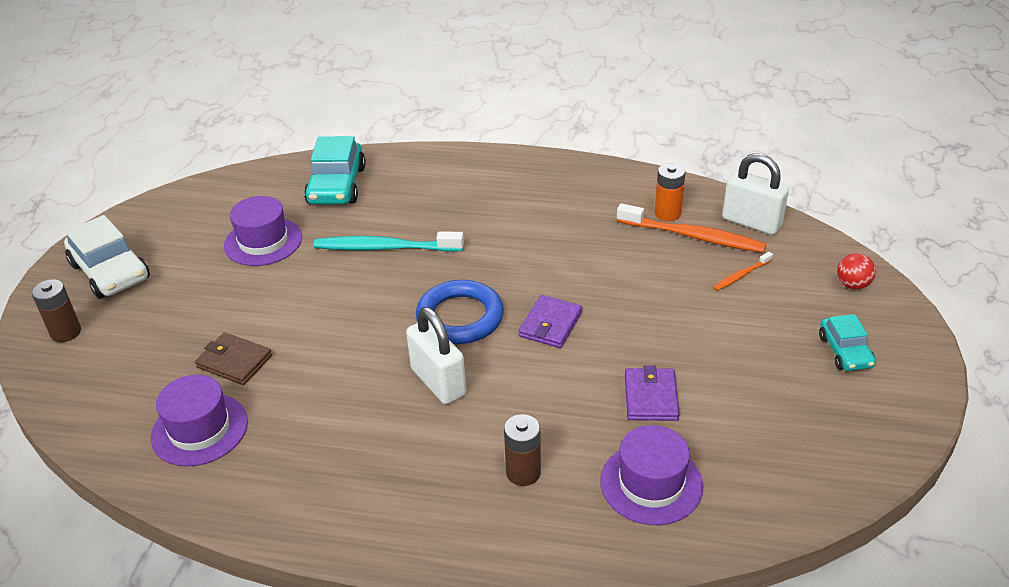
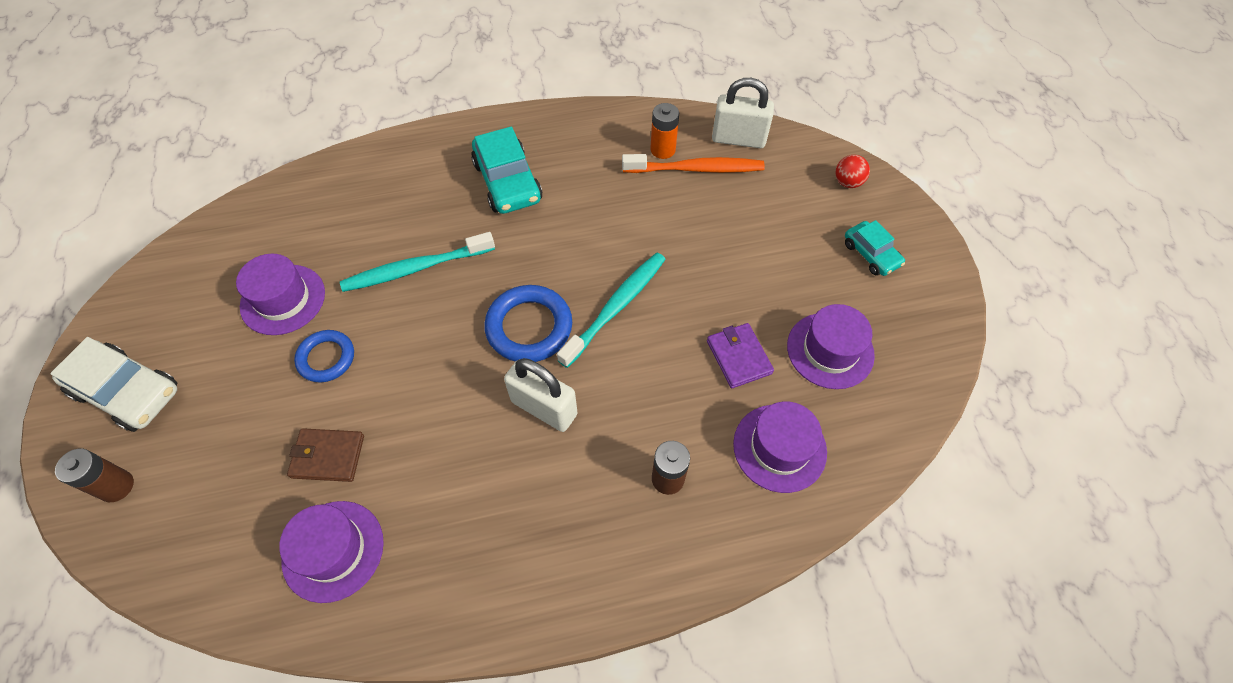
camera: 25 degrees left, 20 degrees up
turquoise car [304,136,366,204] -> turquoise car moved to [471,127,542,214]
purple wallet [518,295,582,348] -> turquoise toothbrush [557,253,666,368]
orange toothbrush [713,252,773,291] -> none
none -> blue ring [294,330,354,383]
none -> purple hat [787,304,875,389]

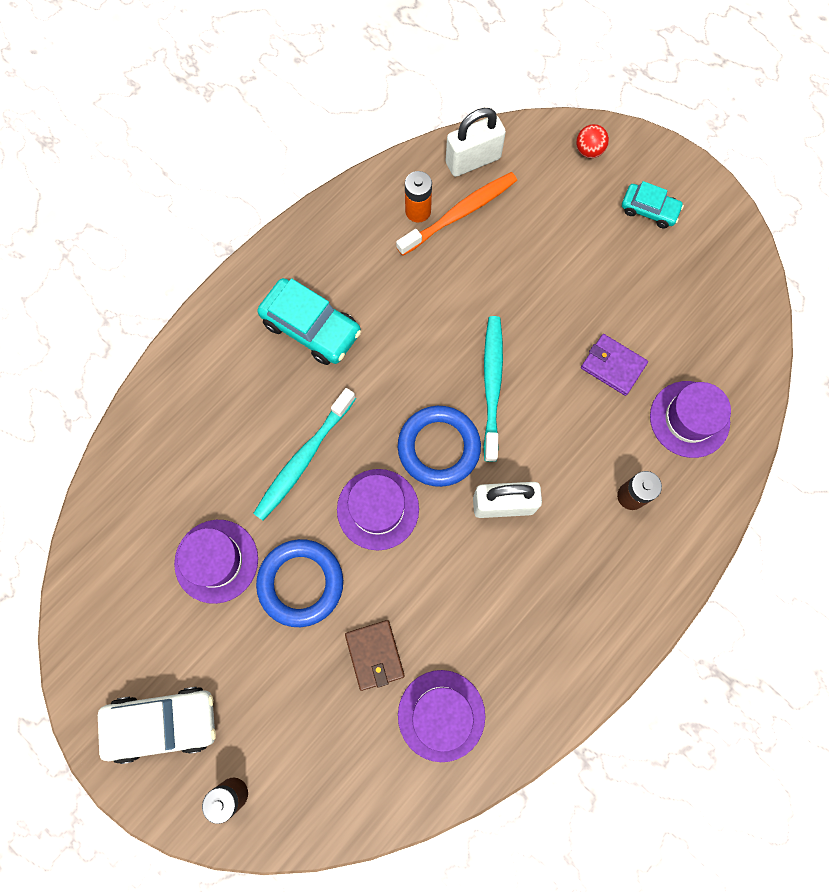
camera: 35 degrees left, 15 degrees up
brown wallet [287,428,364,482] -> brown wallet turned 75 degrees counterclockwise [345,620,405,691]
blue ring [294,330,354,383] -> blue ring [256,539,343,627], size x1.54
purple hat [787,304,875,389] -> purple hat moved to [337,469,419,550]

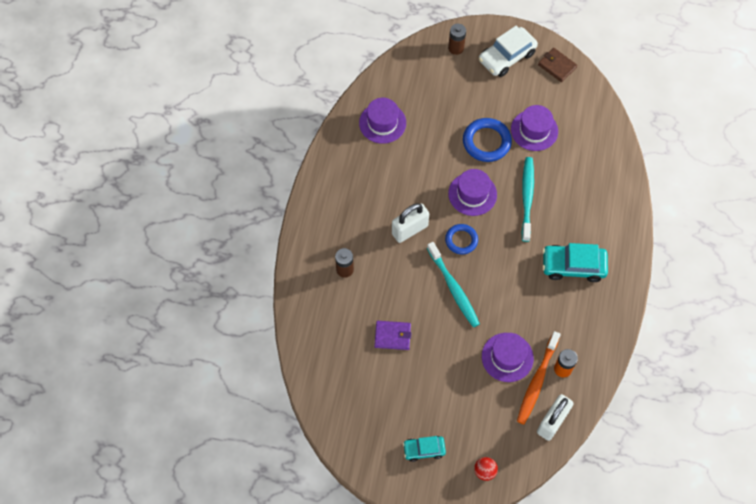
camera: 150 degrees right, 10 degrees down
brown wallet [345,620,405,691] -> brown wallet moved to [538,48,577,82]
blue ring [398,406,481,487] -> blue ring [445,224,478,255], size x0.65
purple hat [650,381,731,458] -> purple hat moved to [482,333,534,382]

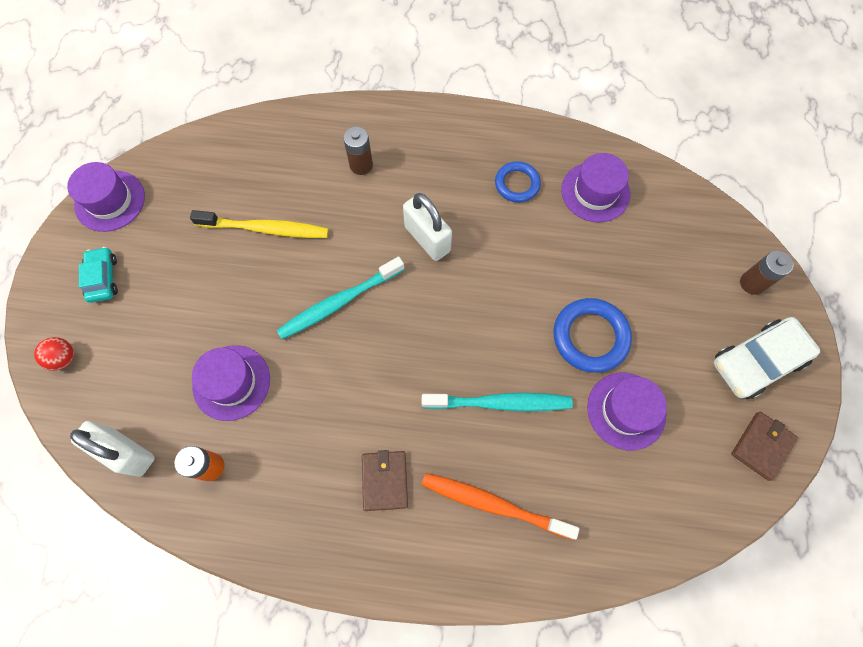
camera: 85 degrees right, 5 degrees up
purple wallet [374,321,411,350] -> yellow toothbrush [190,210,329,238]
blue ring [445,224,478,255] -> blue ring moved to [495,161,541,202]
purple hat [448,169,497,216] -> purple hat moved to [67,162,145,232]
white car [479,26,538,77] -> white car turned 75 degrees counterclockwise [714,317,820,399]
orange toothbrush [517,331,561,424] -> orange toothbrush moved to [422,473,579,540]
turquoise car [542,243,608,282] -> brown wallet [362,450,408,511]

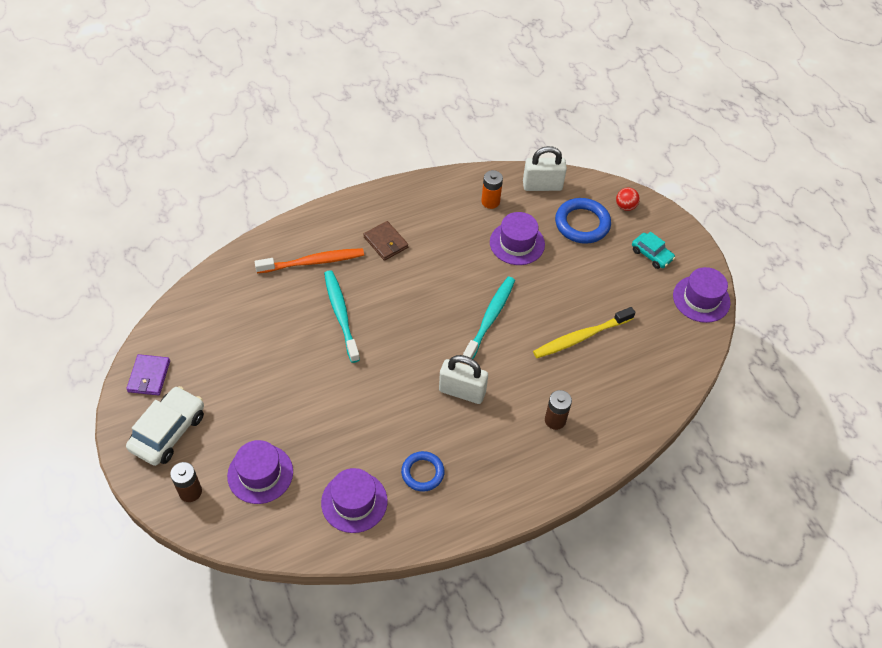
camera: 145 degrees right, 15 degrees down
turquoise toothbrush [422,393,573,411] -> turquoise toothbrush turned 105 degrees clockwise [324,270,360,363]
blue ring [553,298,632,373] -> blue ring moved to [555,198,611,244]
purple hat [587,373,667,450] -> purple hat moved to [227,440,293,504]
brown wallet [731,412,798,481] -> purple wallet [126,354,170,396]

